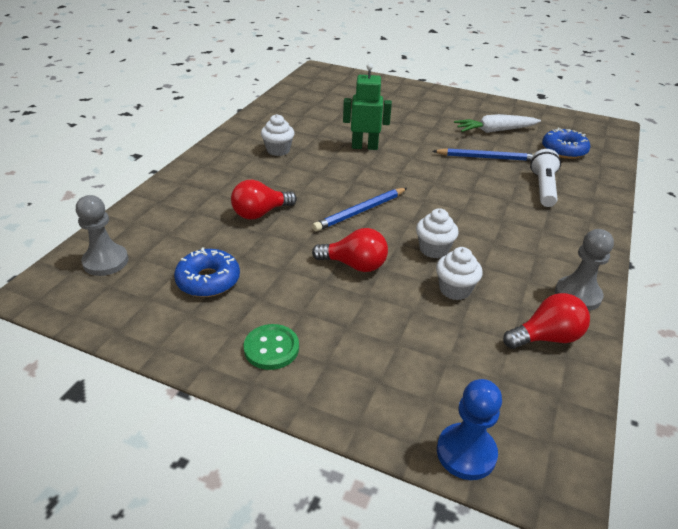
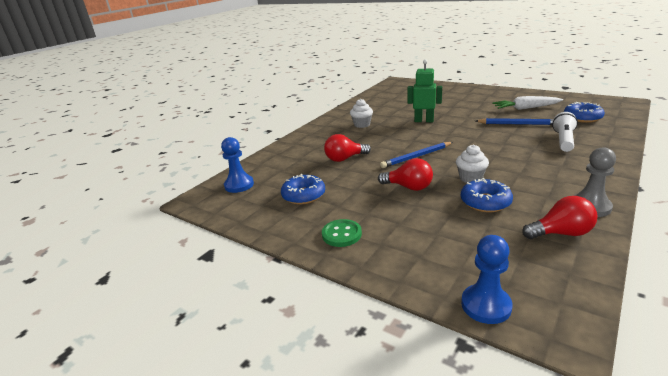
camera: 15 degrees right, 10 degrees down
grey pawn [76,195,129,276] -> blue pawn [221,137,254,193]
white cupcake [436,247,482,300] -> blue donut [461,178,513,212]

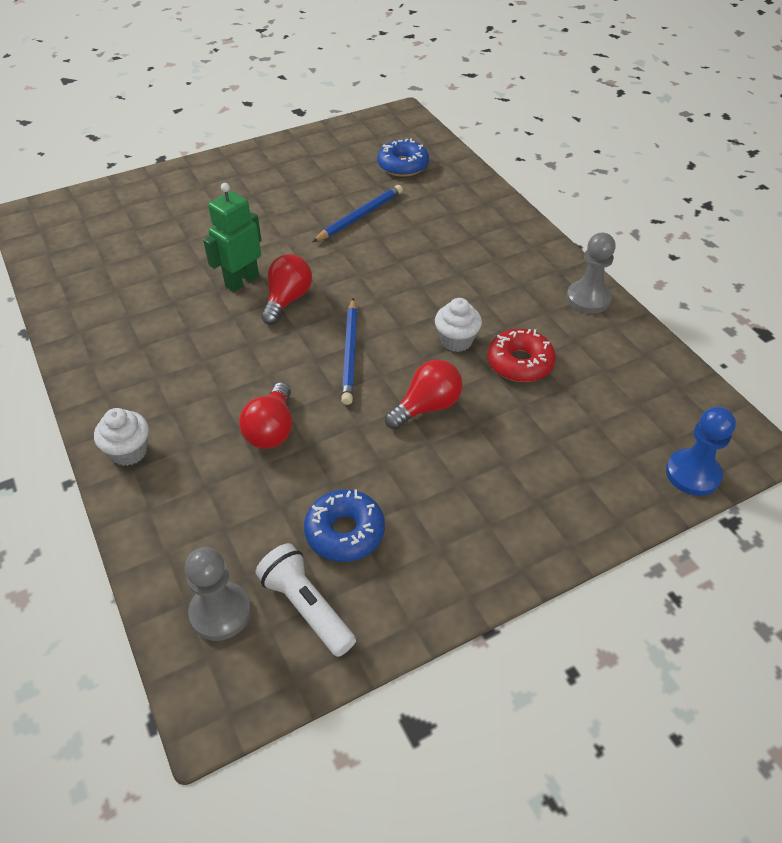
camera: 65 degrees left, 20 degrees up
blue pawn [221,137,254,193] -> grey pawn [185,547,251,641]
green button [322,219,362,247] -> none
white cupcake [350,99,373,128] -> white cupcake moved to [94,408,149,466]
blue donut [461,178,513,212] -> red donut [487,329,556,382]
white carrot [493,96,563,110] -> none
red light bulb [522,196,598,239] -> red light bulb moved to [261,254,312,325]
white flashlight [552,112,578,152] -> white flashlight moved to [256,543,356,657]

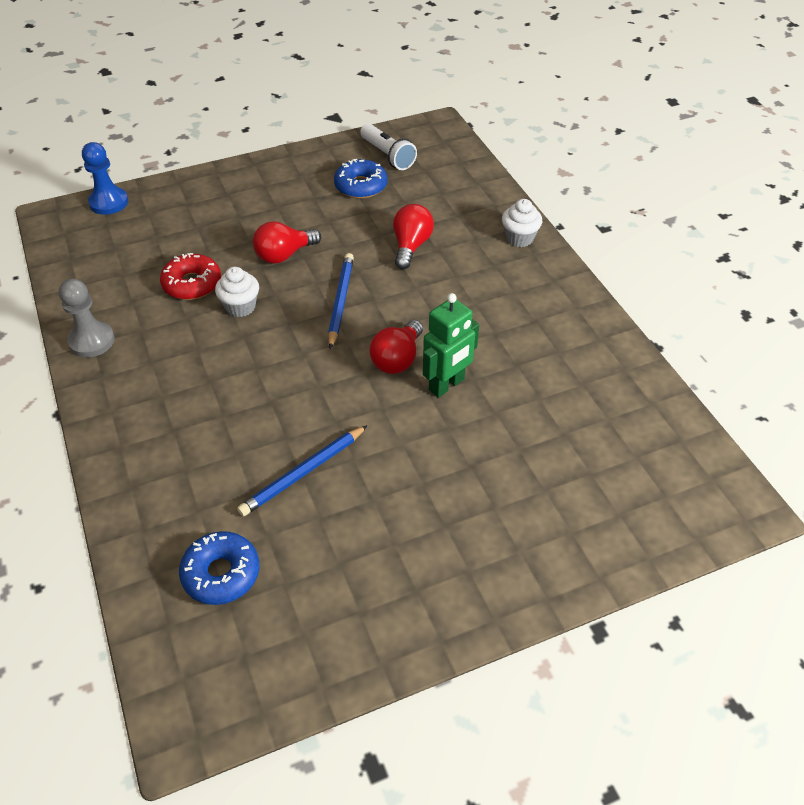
camera: 175 degrees left, 0 degrees up
grey pawn [185,547,251,641] -> none

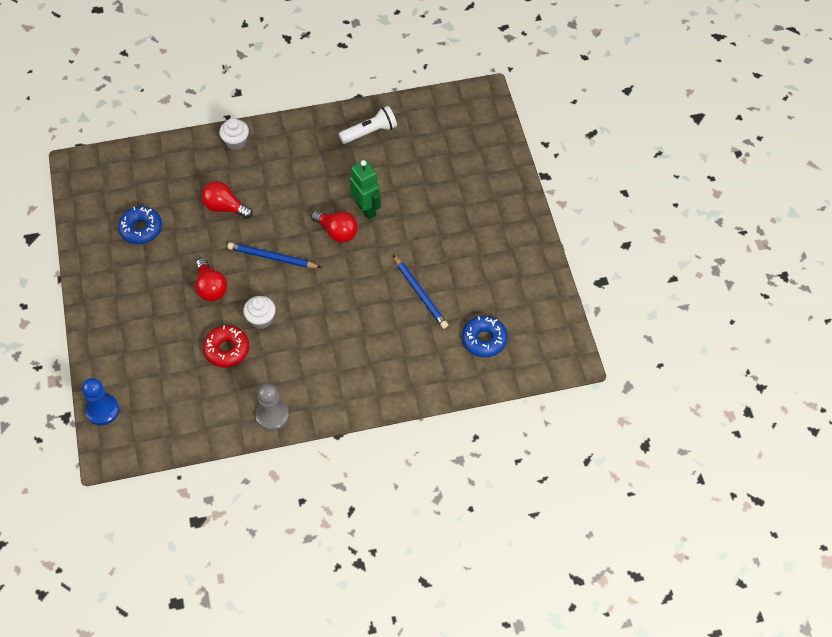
camera: 80 degrees left, 10 degrees up
white flashlight [360,124,417,170] -> white flashlight moved to [339,106,397,144]

